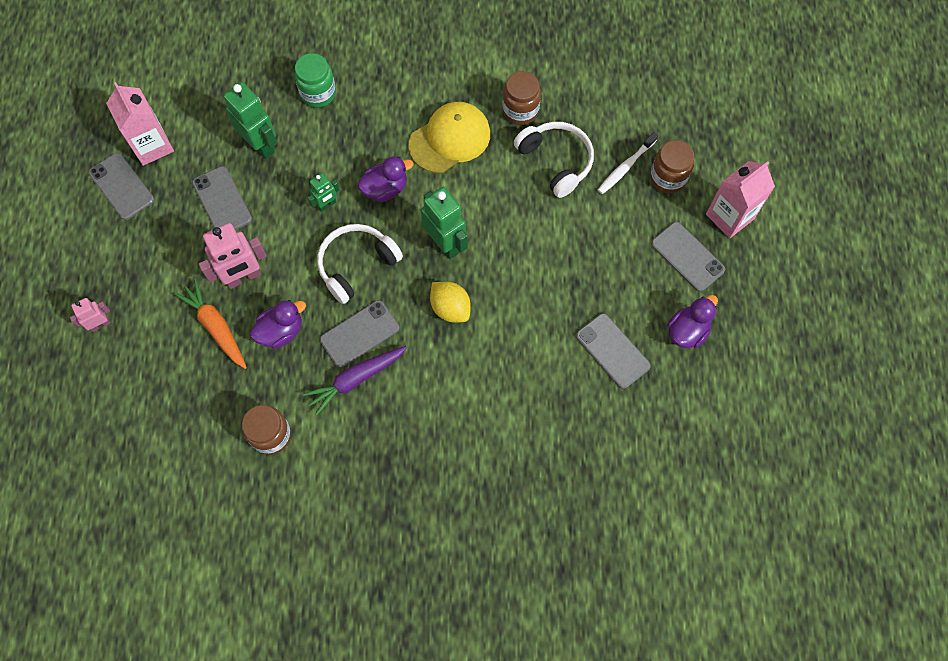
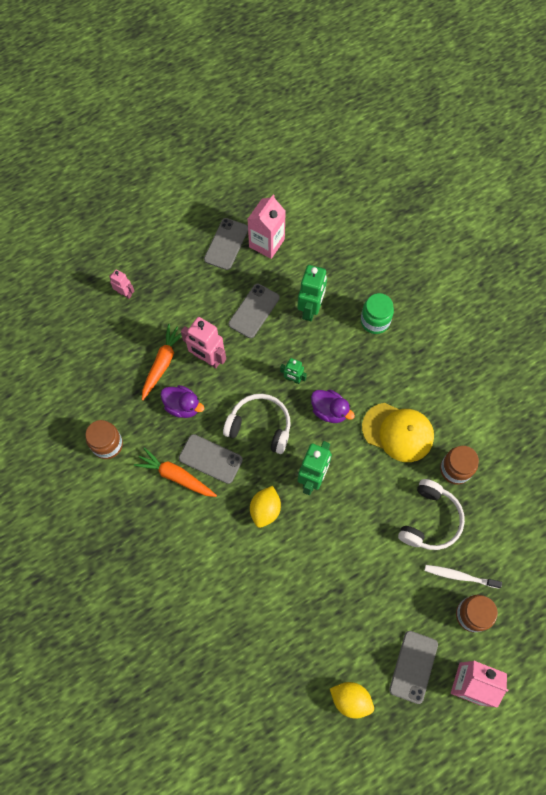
camera: 60 degrees right, 0 degrees up
purple carrot [303,346,407,416] -> orange carrot [134,448,217,497]
grey phone [576,313,651,389] -> none
purple duck [668,295,718,348] -> yellow lemon [330,682,374,719]

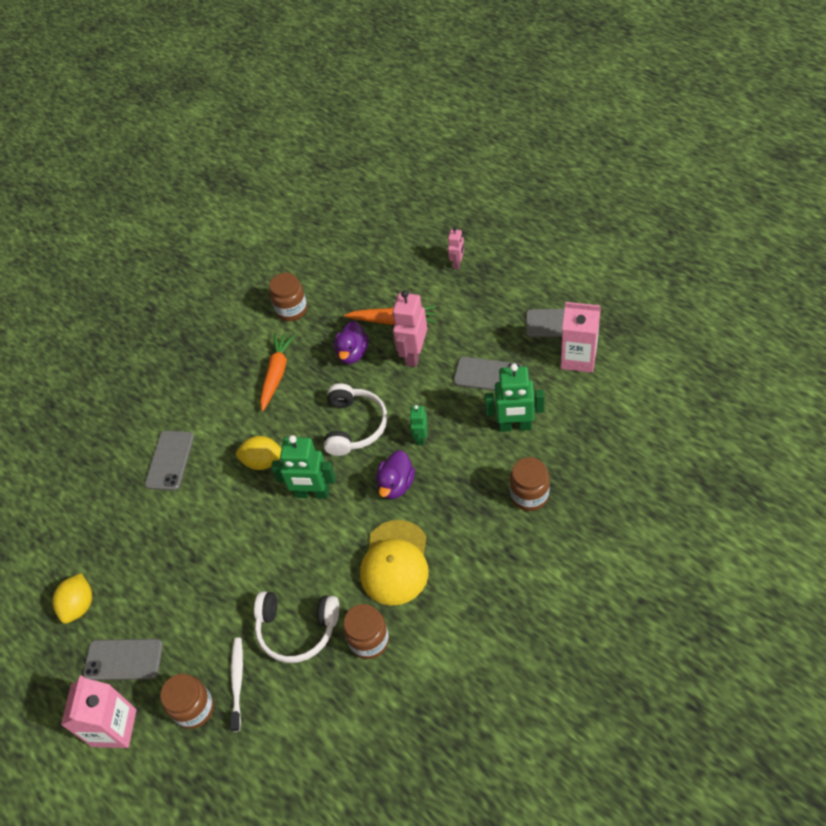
camera: 80 degrees right, 15 degrees down
grey phone [179,434,243,484] -> grey phone moved to [145,431,194,491]
green jar [361,293,394,334] -> brown jar [510,457,550,511]

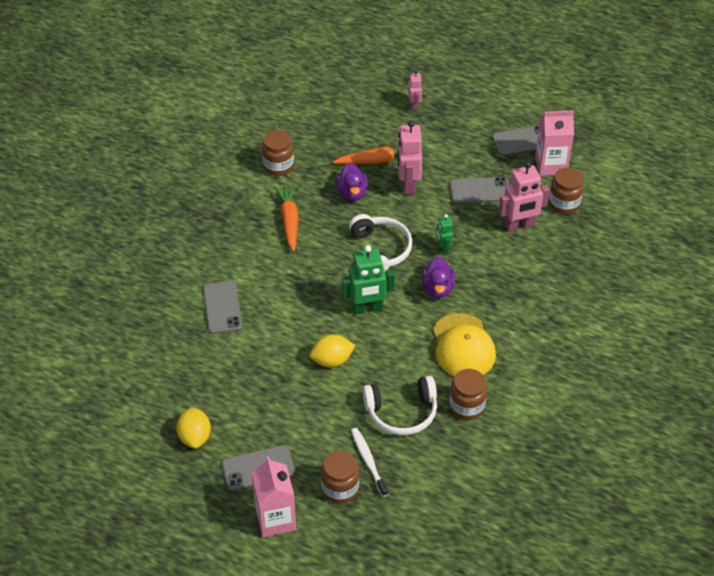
camera: 25 degrees left, 5 degrees down
yellow lemon [236,436,282,470] -> yellow lemon moved to [310,335,355,367]
green robot [485,363,545,432] -> pink robot [498,162,550,232]
brown jar [510,457,550,511] -> brown jar moved to [549,167,584,214]

